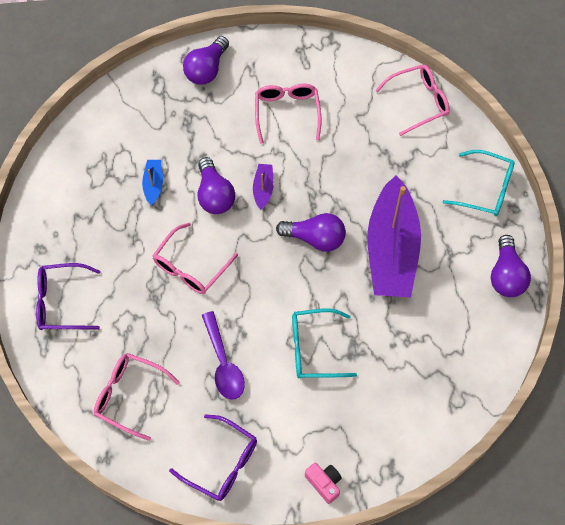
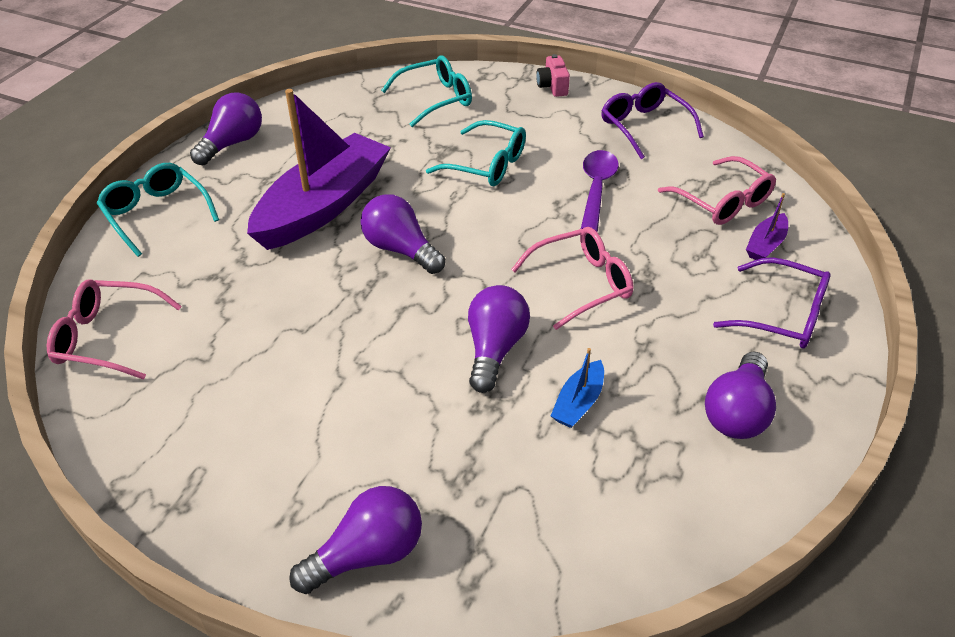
camera: 150 degrees left, 20 degrees down
purple boat [253,164,274,210] -> purple boat moved to [746,193,788,260]
pink glasses [255,84,322,144] -> none
none -> turquoise glasses [381,55,472,127]
none -> purple light bulb [705,351,776,439]

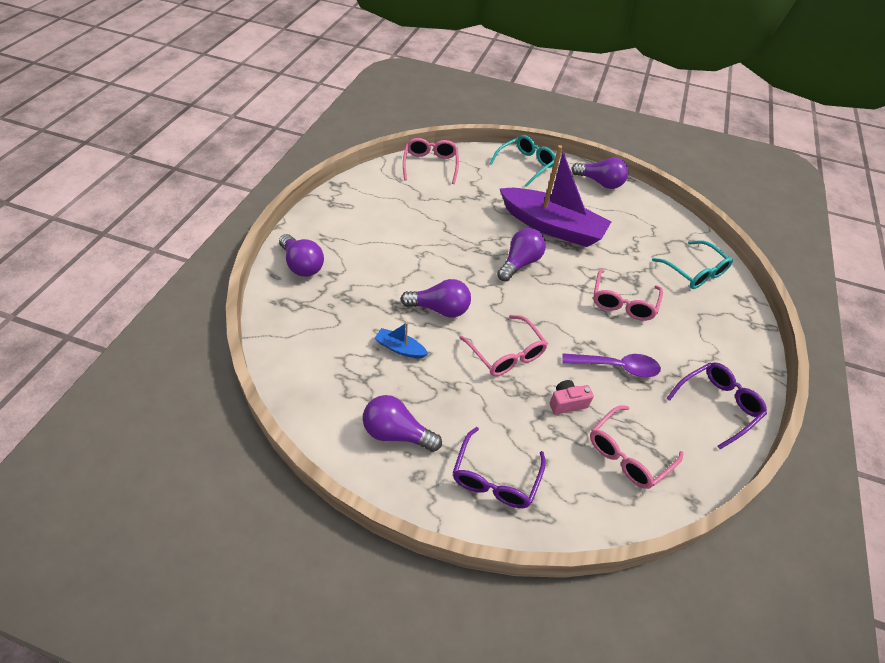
camera: 80 degrees right, 5 degrees up
turquoise glasses [426,120,526,186] -> pink glasses [593,269,663,321]
pink camera [536,54,570,97] -> pink camera moved to [550,380,594,415]
purple boat [746,193,788,260] -> none

